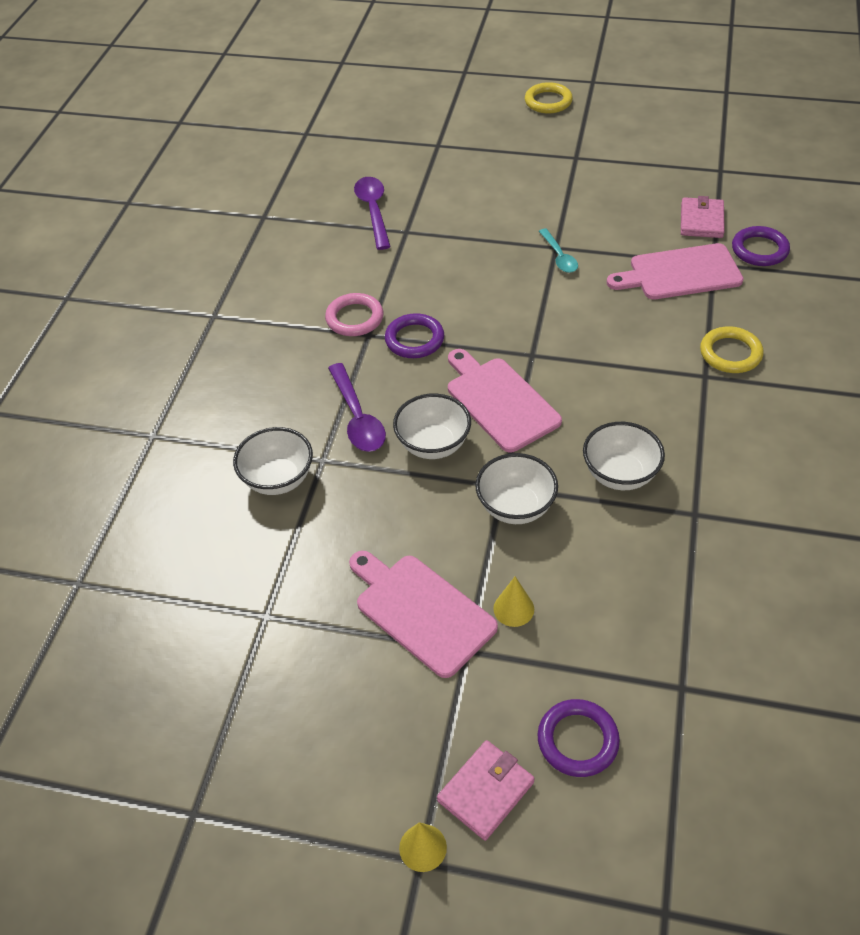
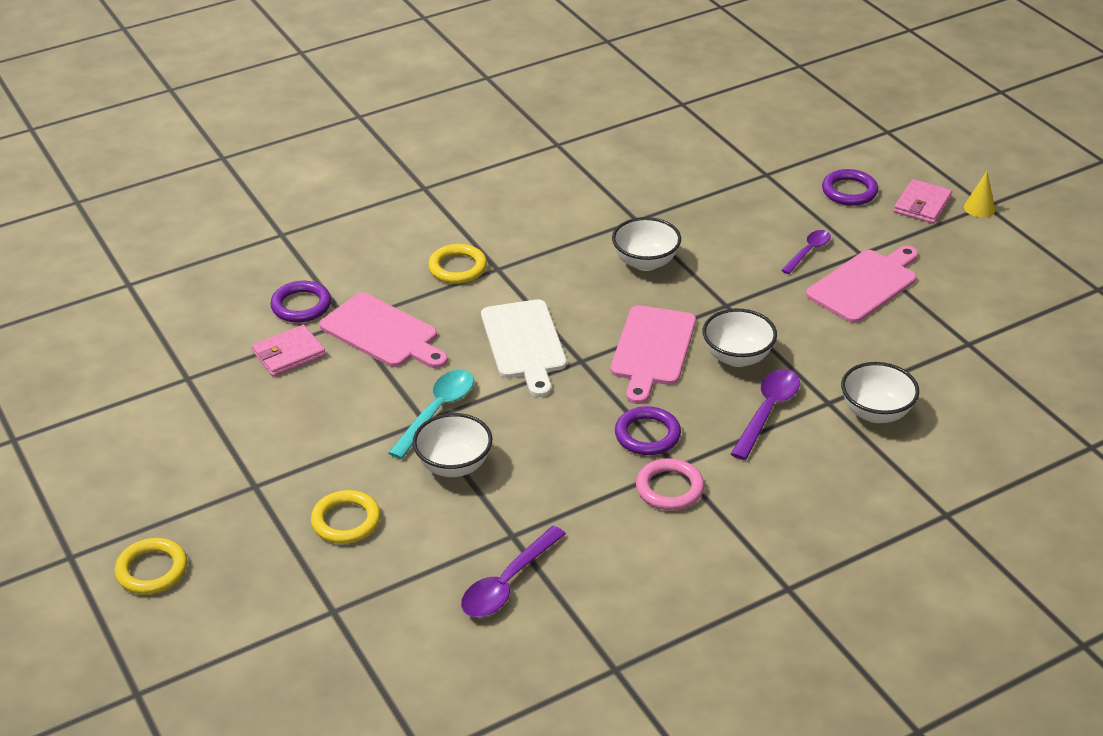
camera: 135 degrees left, 10 degrees down
pink cutting board [349,551,498,678] -> pink cutting board turned 135 degrees counterclockwise [806,246,918,323]
pink wallet [437,740,535,841] -> pink wallet turned 60 degrees counterclockwise [894,179,952,224]
white bowl [475,453,558,524] -> white bowl moved to [413,413,492,477]
yellow cone [493,577,534,627] -> purple spoon [781,230,831,274]
turquoise spoon [539,228,578,273] -> turquoise spoon [388,369,474,459], size x1.54
none -> yellow ring [311,490,381,544]
none -> white cutting board [481,299,567,397]

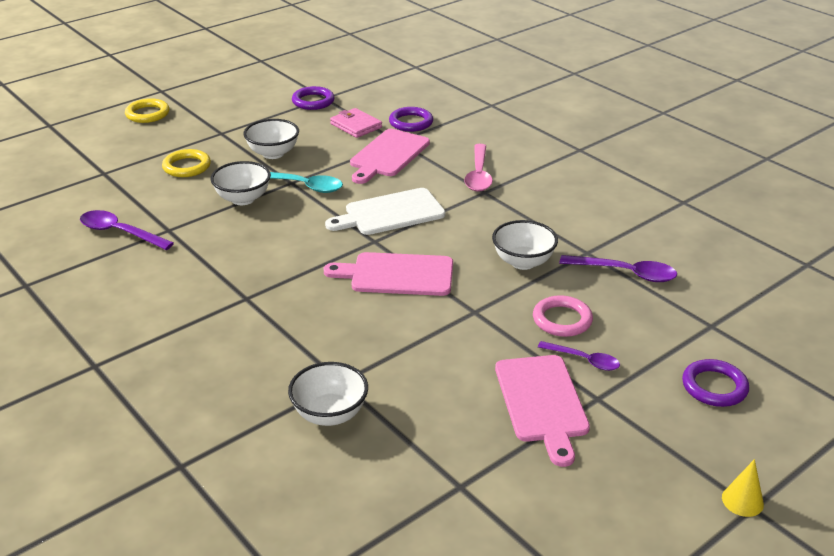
camera: 80 degrees right, 5 degrees down
yellow ring [428,244,487,284] -> pink spoon [464,144,493,192]
purple ring [615,406,681,455] -> purple ring moved to [292,86,335,110]
pink ring [636,458,704,510] -> pink ring moved to [533,295,593,337]
white bowl [703,308,777,367] -> white bowl moved to [243,119,299,159]
purple spoon [731,369,800,460] -> purple spoon moved to [559,255,677,282]
pink cutting board [806,246,918,323] -> pink cutting board turned 45 degrees clockwise [495,355,590,467]
pink wallet [894,179,952,224] -> none

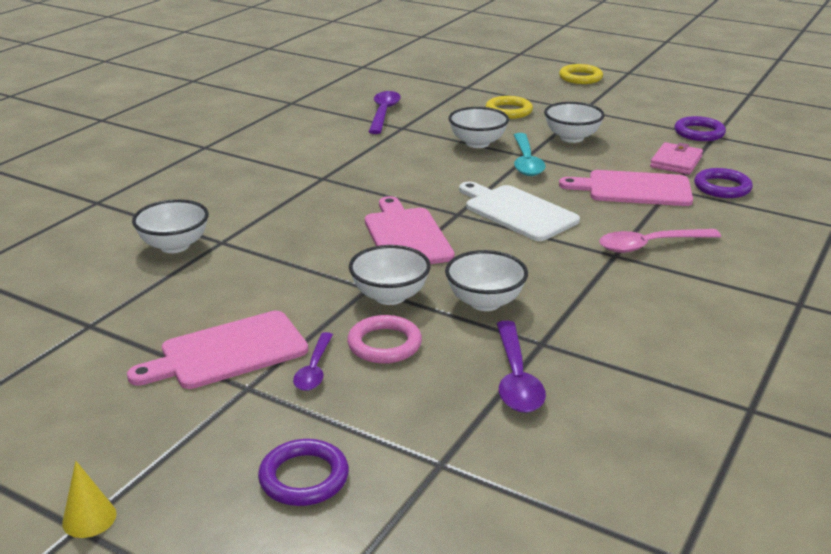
camera: 70 degrees right, 5 degrees down
none -> white bowl [349,245,431,305]

